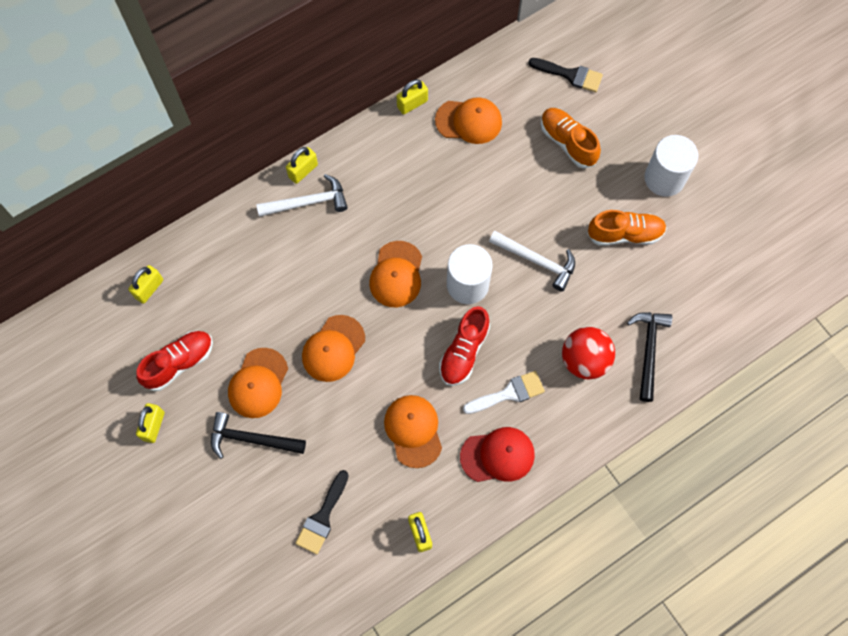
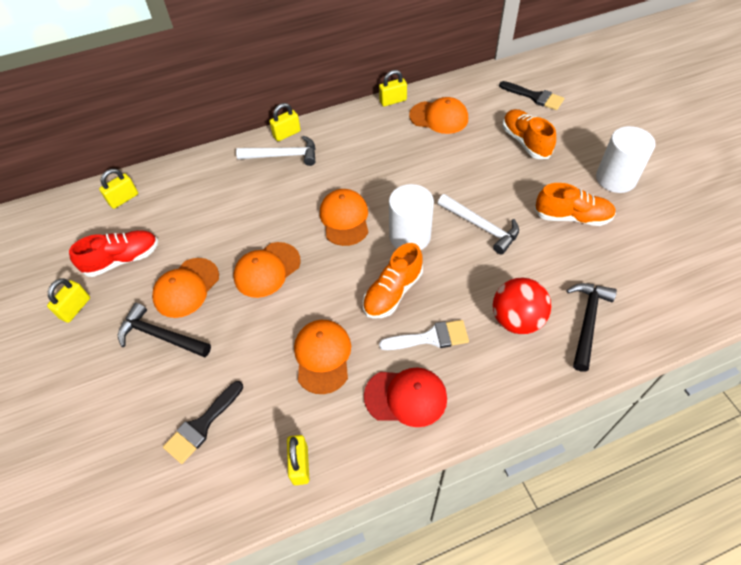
camera: 15 degrees right, 15 degrees down
orange cap [369,241,422,307] -> orange cap turned 150 degrees clockwise [320,189,368,246]
red shoe [439,306,490,386] -> orange shoe [363,243,423,319]

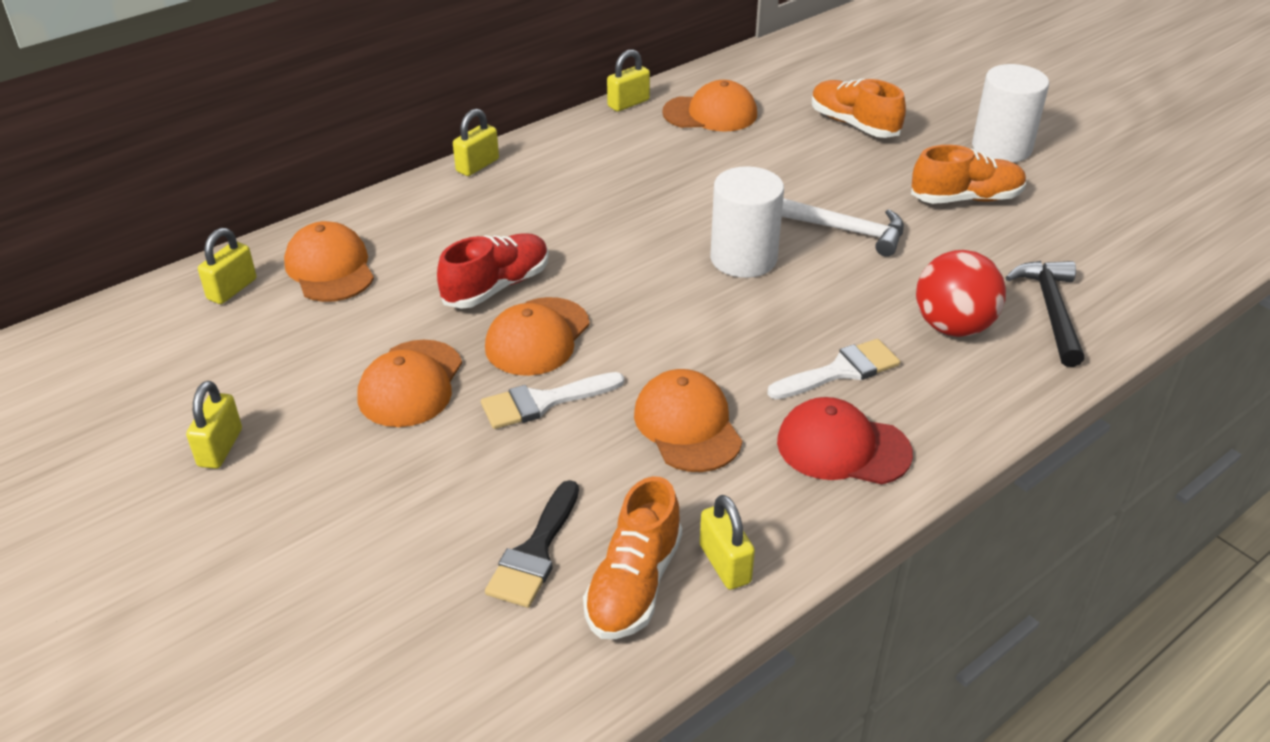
camera: 20 degrees left, 15 degrees down
red shoe [69,230,158,277] -> red shoe moved to [437,233,549,309]
black hammer [118,303,211,357] -> none
white hammer [236,135,316,166] -> none
orange cap [320,189,368,246] -> orange cap moved to [284,221,374,302]
orange shoe [363,243,423,319] -> orange shoe moved to [583,476,682,639]
red cap [364,367,447,427] -> red cap turned 150 degrees counterclockwise [777,397,913,484]
black brush [499,81,564,110] -> none
none -> white brush [481,372,624,429]

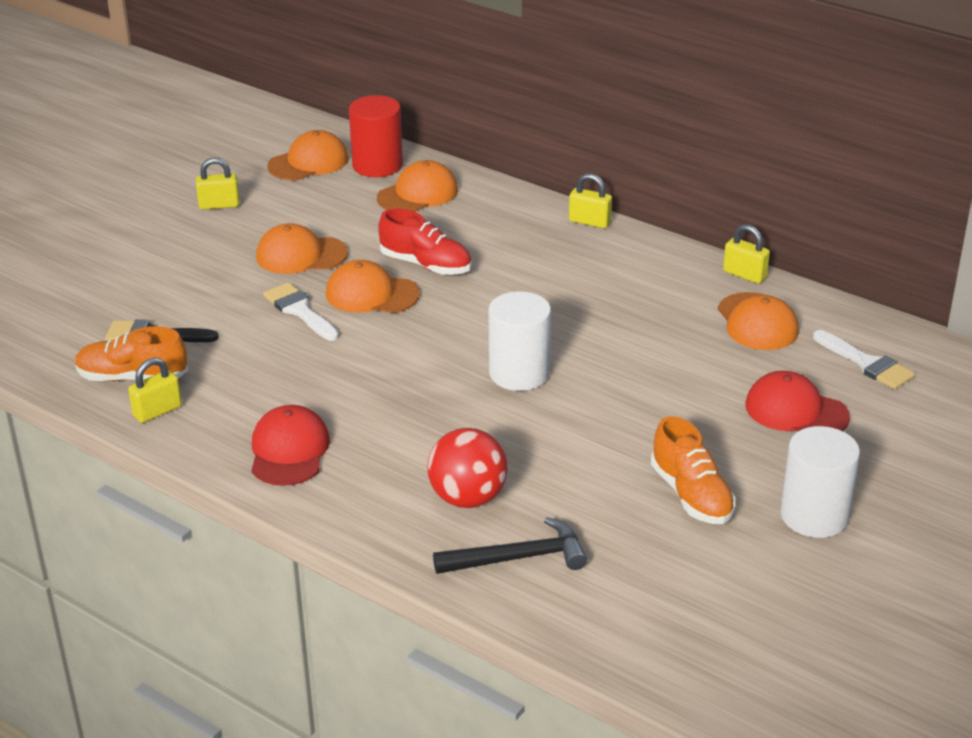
camera: 75 degrees right, 5 degrees down
yellow padlock [198,228,256,304] -> red cylinder [349,95,403,177]
orange cap [634,369,742,472] -> orange cap moved to [267,130,349,180]
white brush [767,339,900,399] -> white brush moved to [813,330,915,390]
white hammer [782,198,904,257] -> none
orange shoe [812,79,906,138] -> red cap [746,371,850,431]

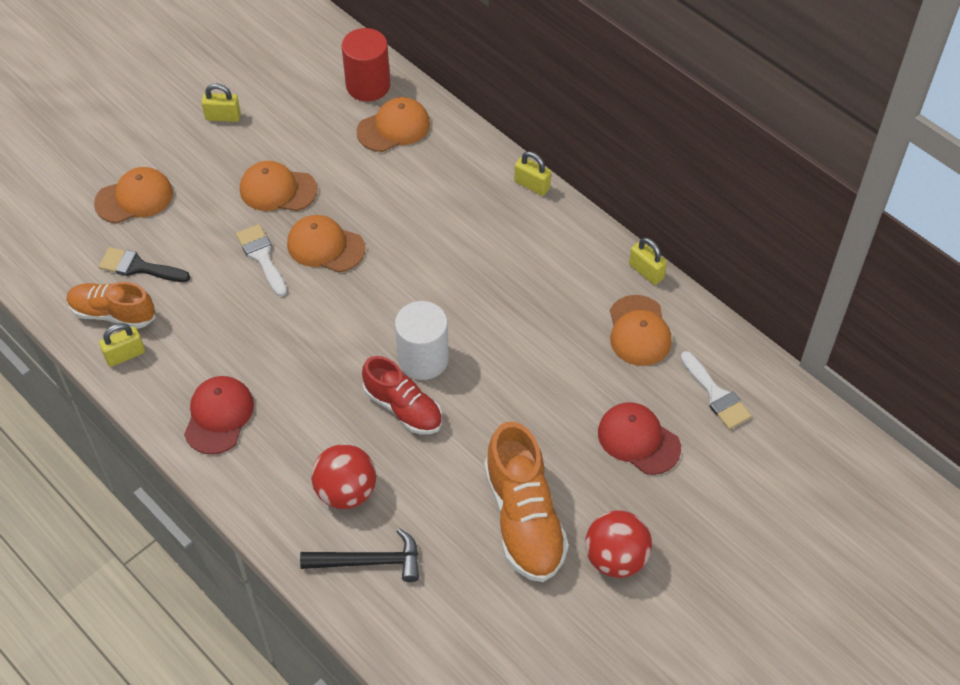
camera: 10 degrees right, 20 degrees up
orange cap [267,130,349,180] -> orange cap moved to [94,167,173,223]
red shoe [378,209,472,275] -> red shoe moved to [362,356,442,434]
orange shoe [651,416,736,524] -> orange shoe [484,422,569,582], size x1.52
white cylinder [780,426,860,538] -> red ball [585,510,652,578]

